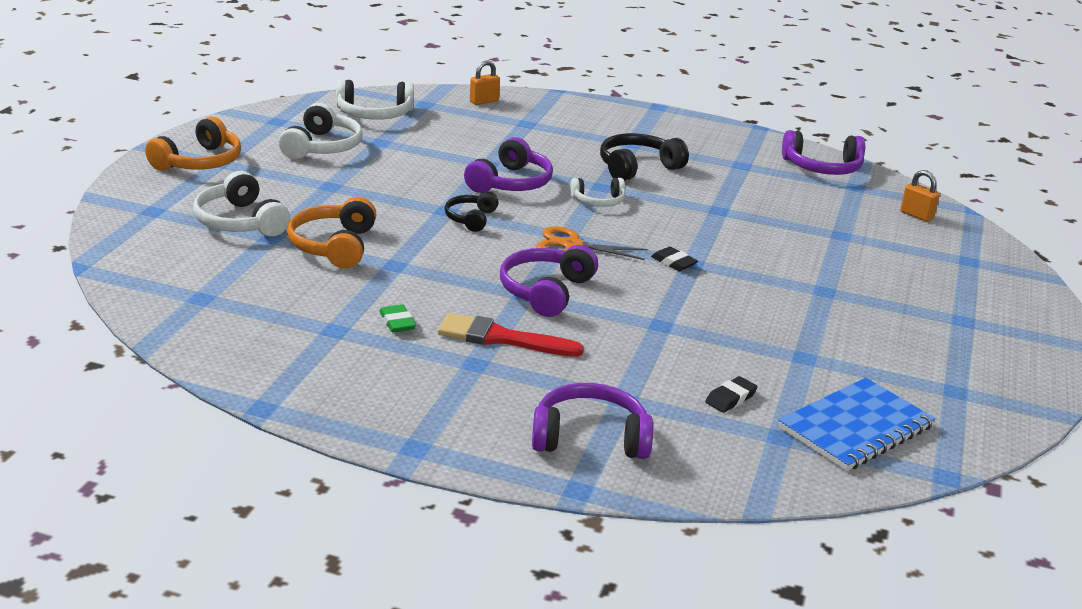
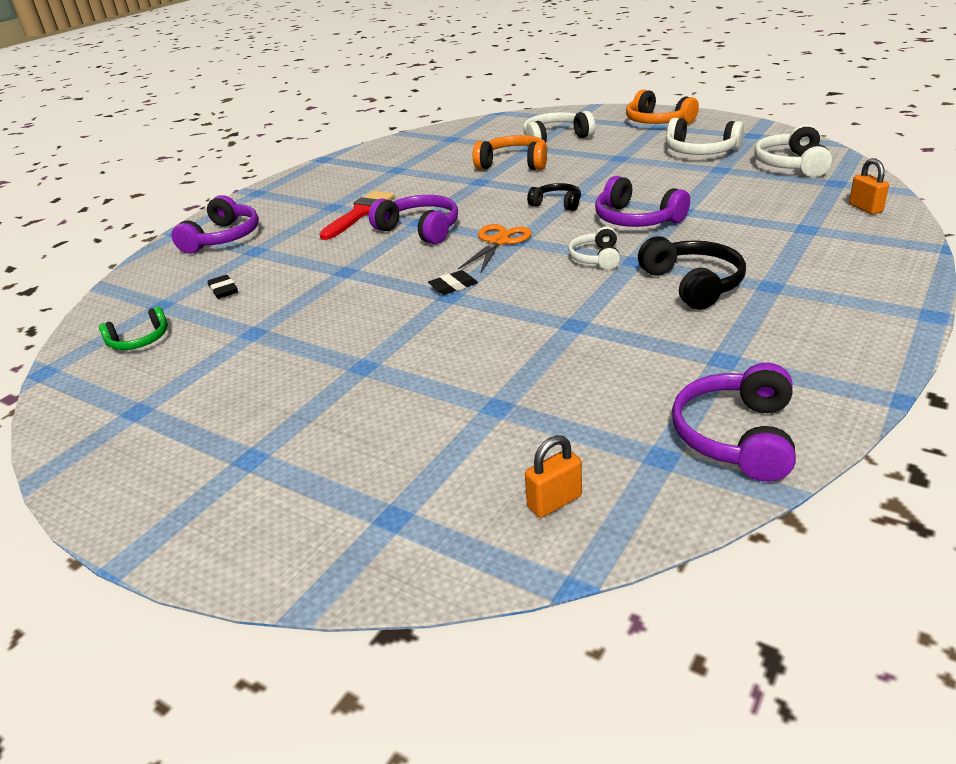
camera: 110 degrees right, 5 degrees up
green eraser [379,304,416,333] -> none
blue notebook [778,378,935,471] -> green headphones [99,306,168,350]

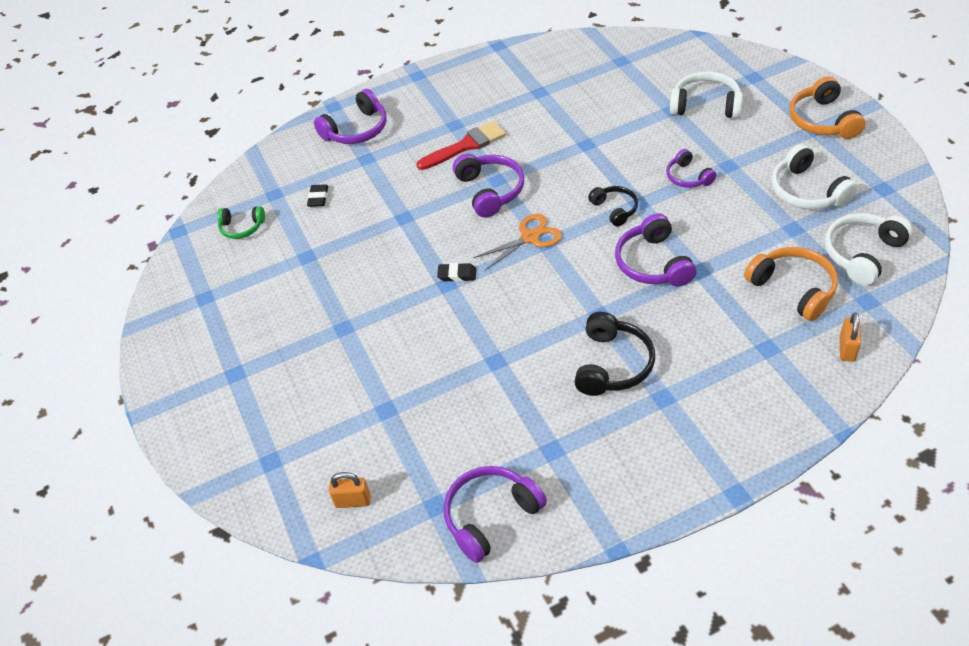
camera: 35 degrees right, 15 degrees up
orange headphones [473,135,548,170] -> orange headphones moved to [744,247,838,321]
white headphones [568,227,620,270] -> none
none -> purple headphones [666,149,716,188]

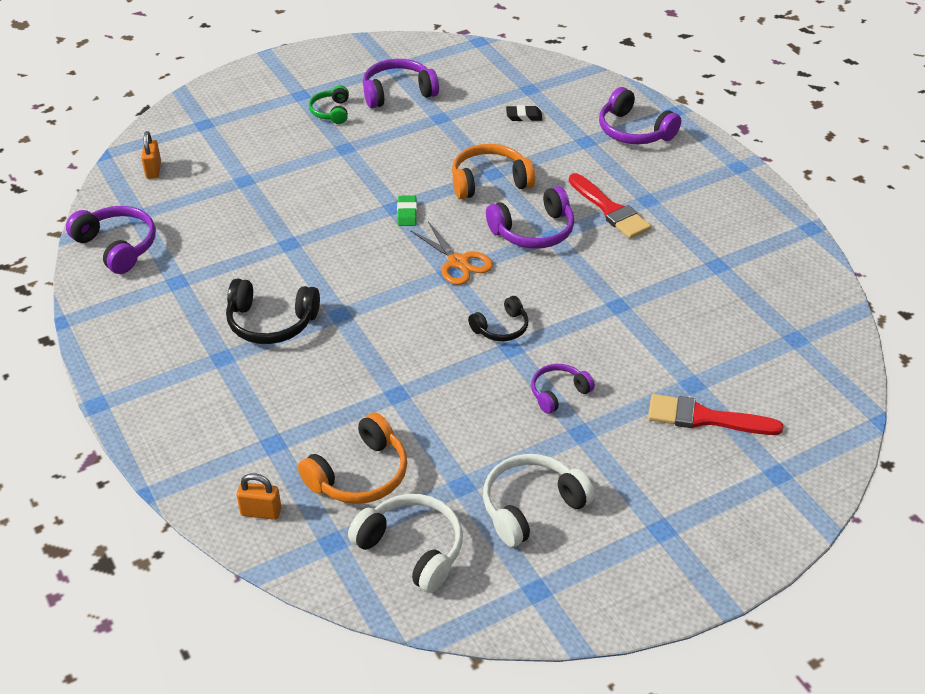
camera: 80 degrees right, 5 degrees down
green headphones [217,206,265,239] -> green headphones moved to [309,85,349,124]
black eraser [437,263,476,282] -> green eraser [397,195,417,226]
purple headphones [615,213,696,287] -> purple headphones moved to [363,59,439,108]
white headphones [670,71,743,118] -> red brush [648,394,783,435]
orange headphones [789,76,866,139] -> orange headphones moved to [452,144,535,199]

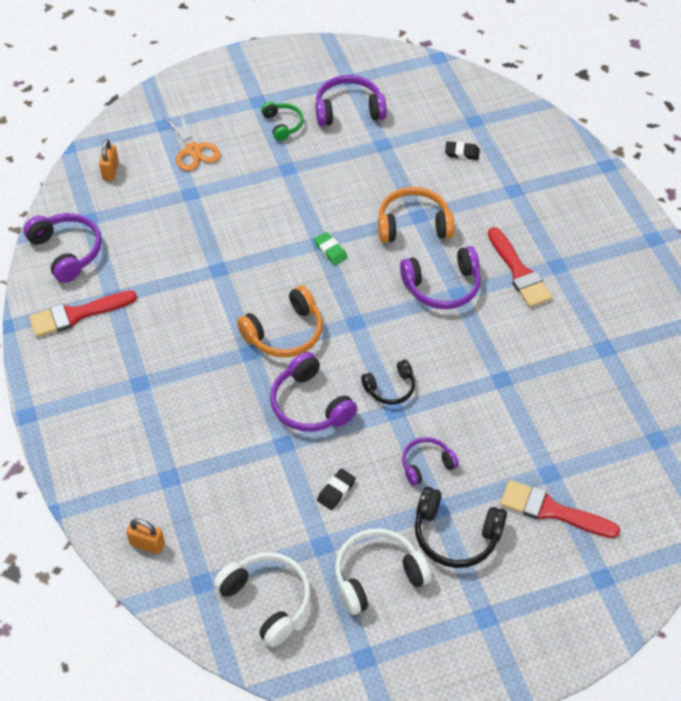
camera: 10 degrees right, 10 degrees up
black headphones [226,278,320,344] -> black headphones moved to [415,487,507,568]
orange headphones [298,412,407,504] -> orange headphones moved to [237,285,323,357]
green headphones [309,85,349,124] -> green headphones turned 150 degrees clockwise [261,102,304,141]
green eraser [397,195,417,226] -> green eraser turned 45 degrees counterclockwise [314,232,348,265]
orange scissors [410,221,493,285] -> orange scissors moved to [163,110,221,171]
purple headphones [599,87,681,144] -> purple headphones moved to [270,352,357,432]
none -> red brush [29,290,137,337]
none -> black eraser [317,468,356,510]

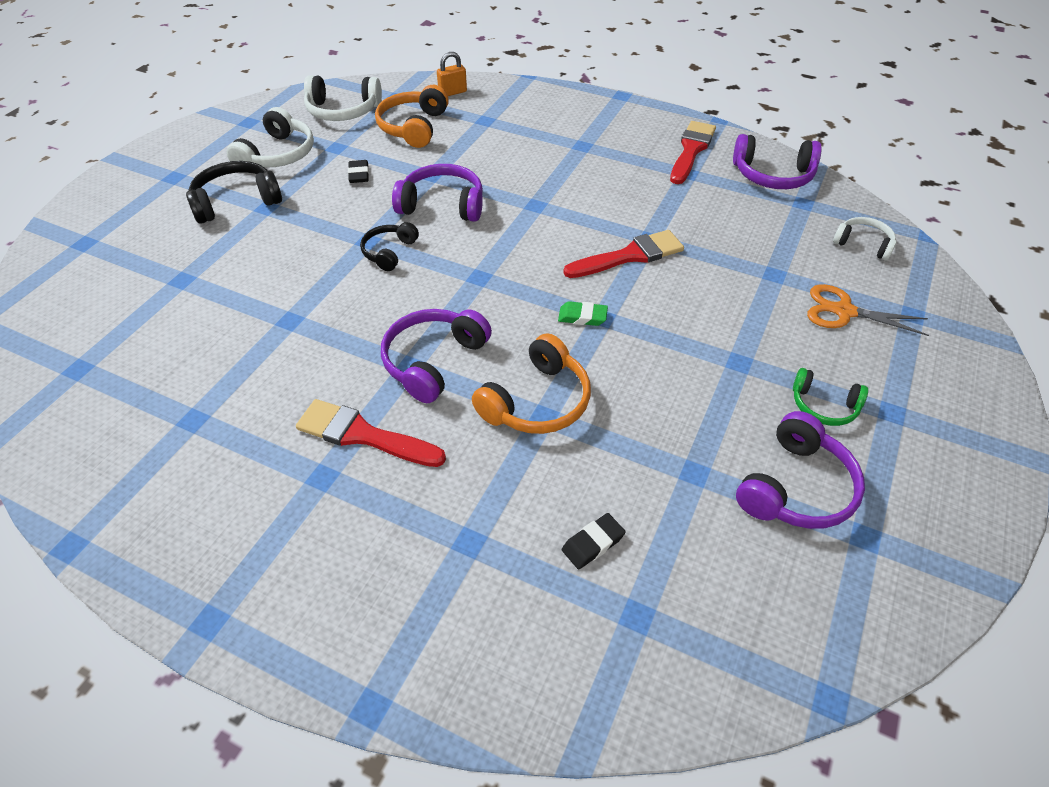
camera: 135 degrees right, 5 degrees down
orange padlock [99,139,119,181] -> white headphones [833,217,897,260]
orange headphones [237,285,323,357] -> orange headphones moved to [375,85,449,148]
purple headphones [402,437,459,486] -> none
red brush [500,480,620,538] -> red brush moved to [563,230,684,278]

